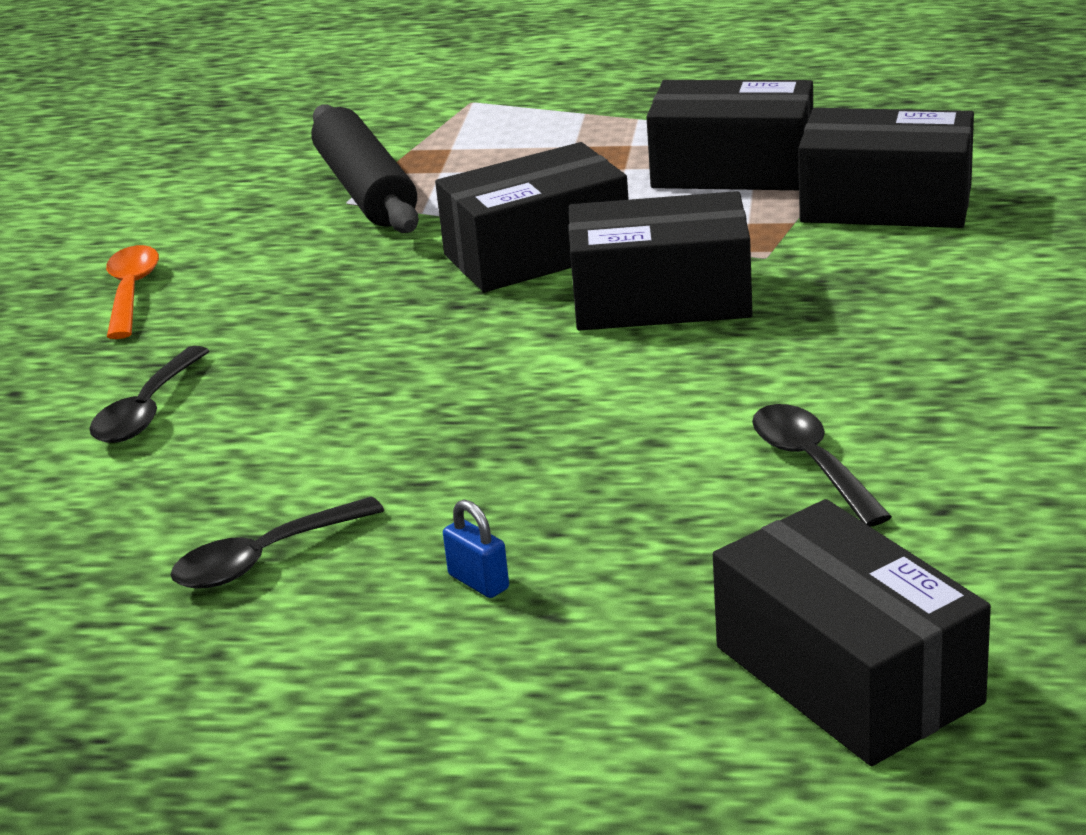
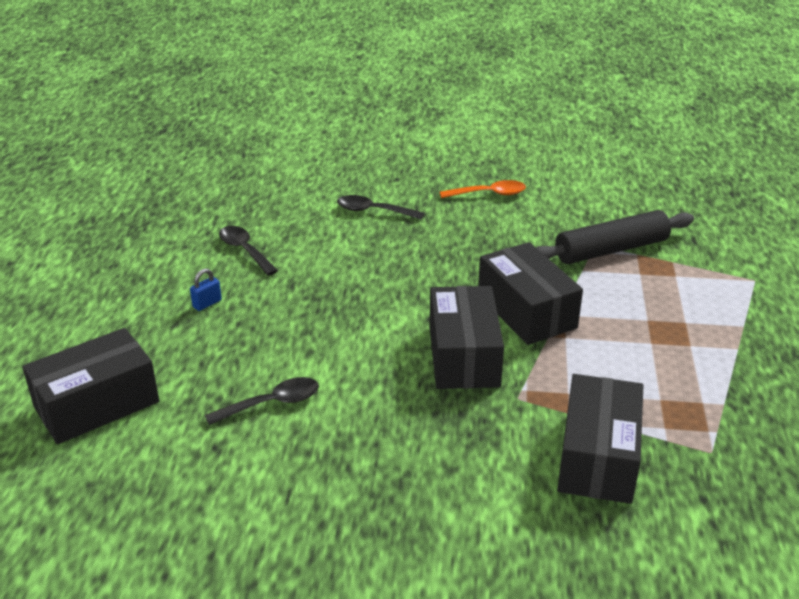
camera: 85 degrees right, 5 degrees up
black box [646,80,813,190] -> none

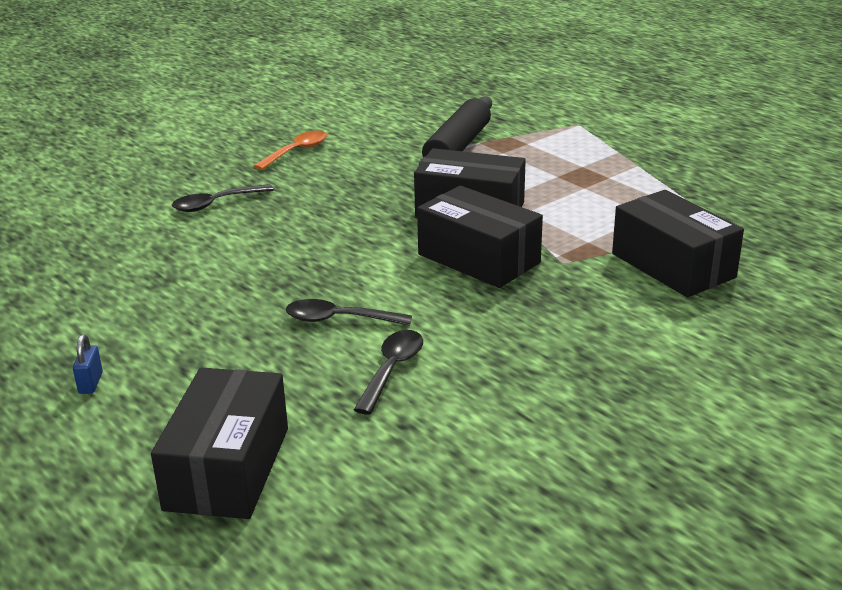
camera: 45 degrees left, 5 degrees down
blue padlock [190,268,222,311] -> blue padlock moved to [73,334,103,394]
black spoon [219,226,278,276] -> black spoon moved to [286,299,412,326]

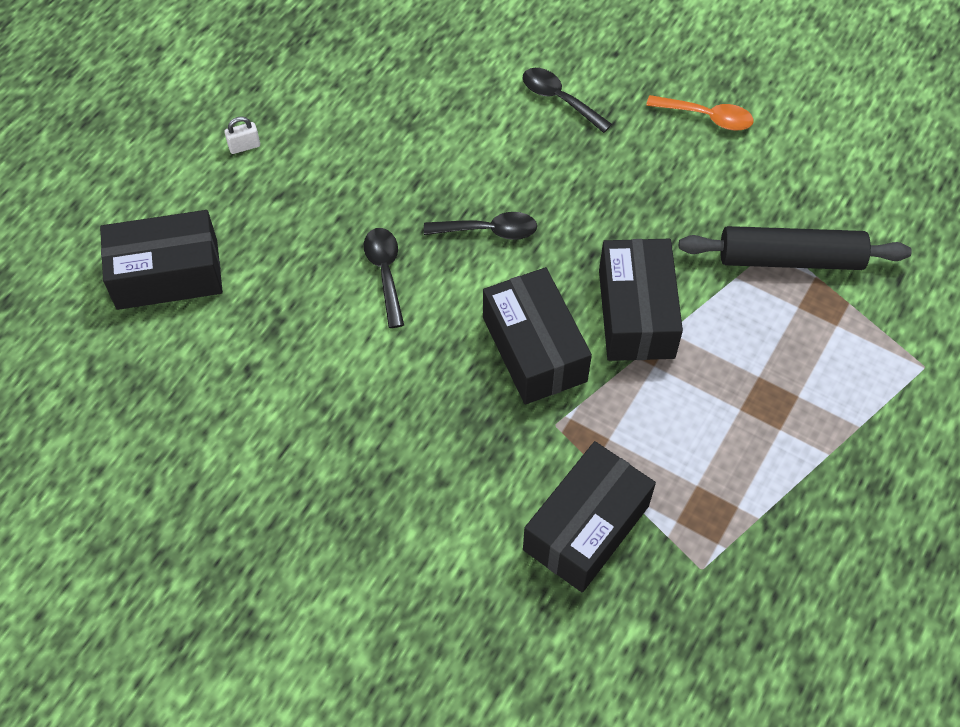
camera: 70 degrees right, 30 degrees up
blue padlock [73,334,103,394] -> white padlock [224,116,260,154]
black spoon [354,330,423,415] -> black spoon moved to [424,212,537,240]
black box [417,186,543,288] -> black box turned 45 degrees counterclockwise [483,267,592,405]

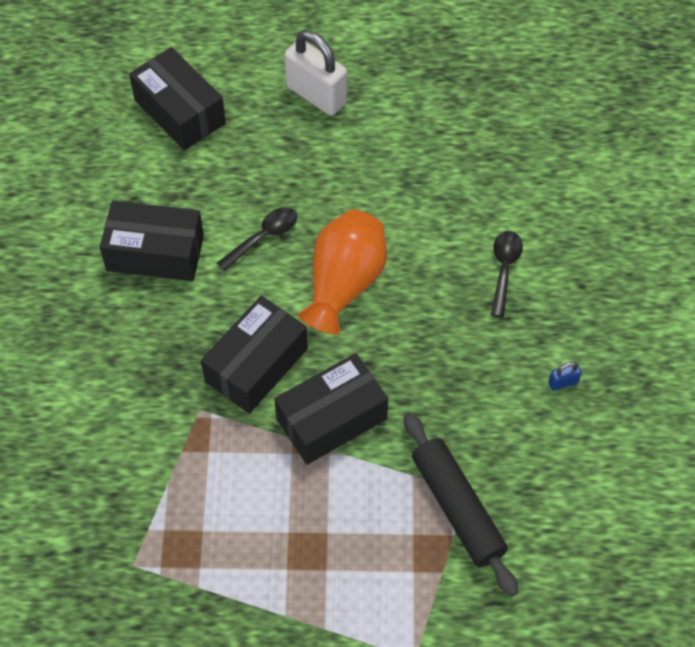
camera: 60 degrees right, 0 degrees up
white padlock [224,116,260,154] -> white padlock [284,30,347,116], size x2.44
black spoon [424,212,537,240] -> orange vase [297,210,387,335]
black box [523,441,656,593] -> black box moved to [100,201,204,281]
orange spoon [646,95,753,130] -> blue padlock [548,362,582,391]

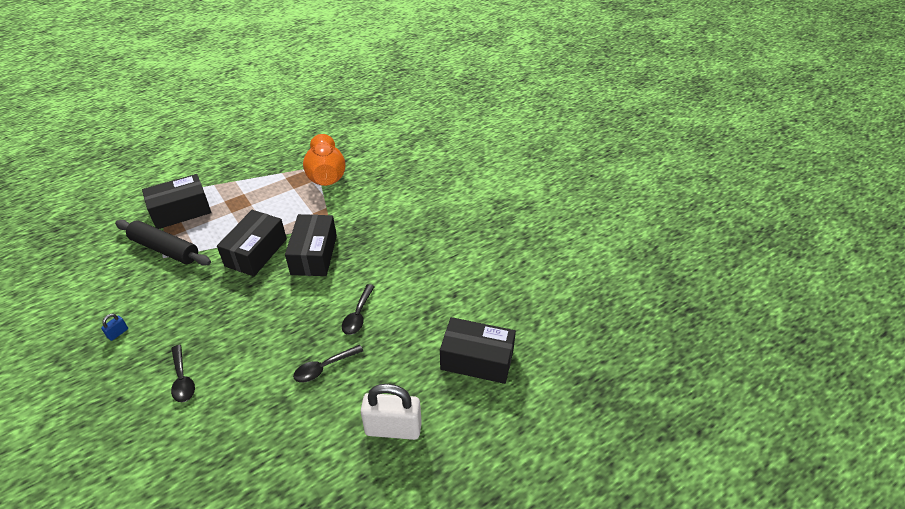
camera: 145 degrees right, 15 degrees down
black box [100,201,204,281] -> black box moved to [142,174,211,229]
orange vase [297,210,387,335] -> orange vase moved to [303,134,346,186]
none -> black spoon [293,345,363,383]

